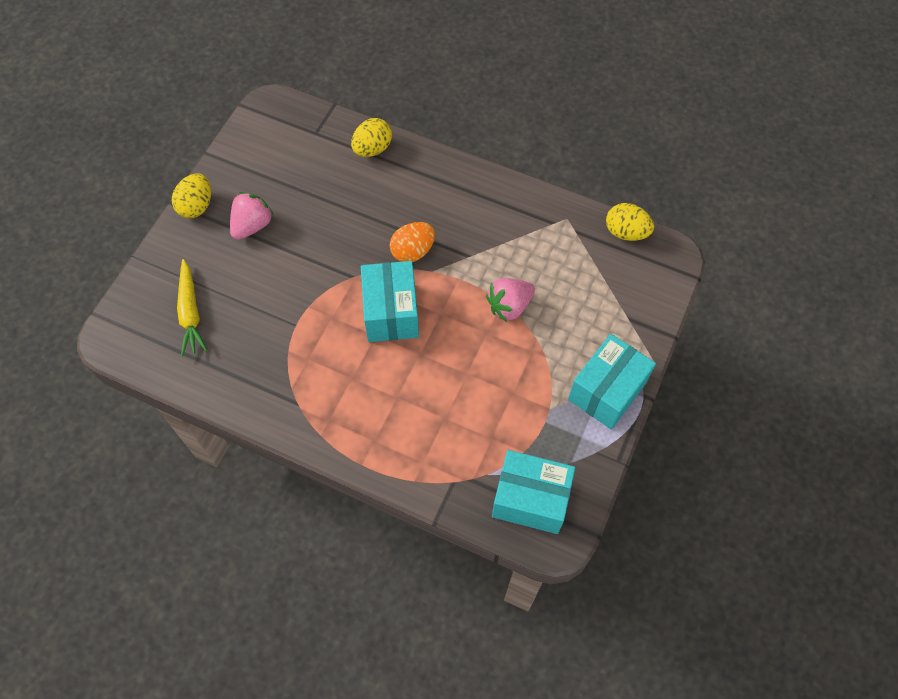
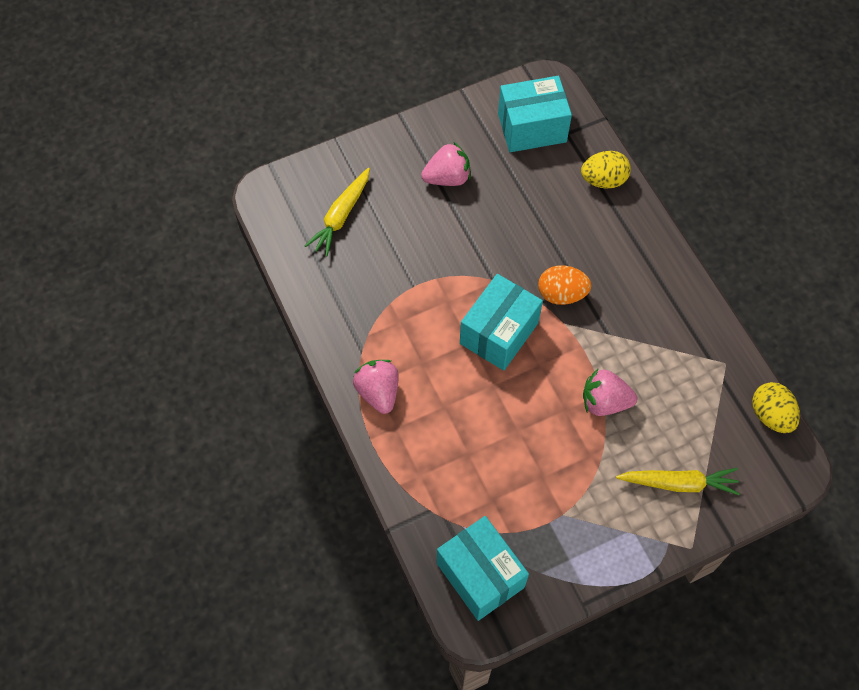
camera: 40 degrees right, 0 degrees up
yellow egg [172,173,211,218] -> none
turquoise box [568,334,656,429] -> turquoise box moved to [498,76,572,152]
none -> pink strawberry [353,360,399,414]
none -> yellow carrot [616,468,740,495]

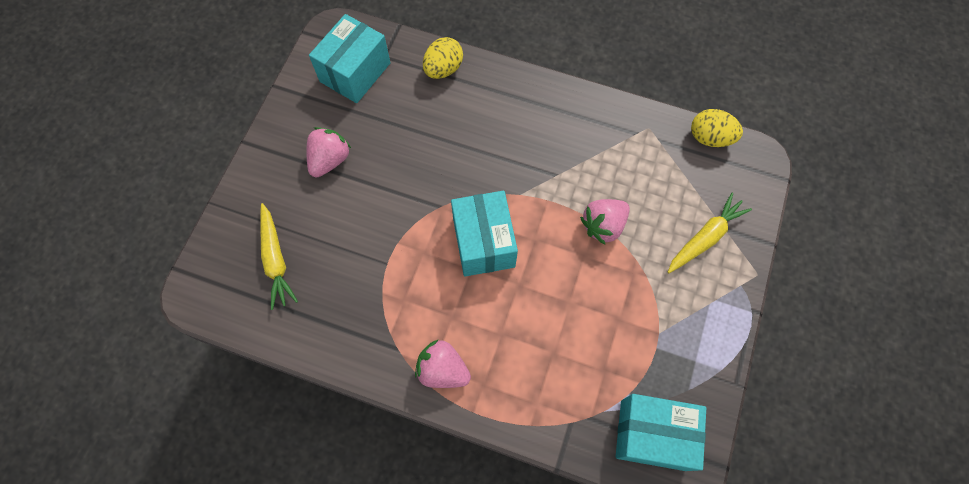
camera: 45 degrees left, 5 degrees up
orange egg [538,265,592,305] -> none

